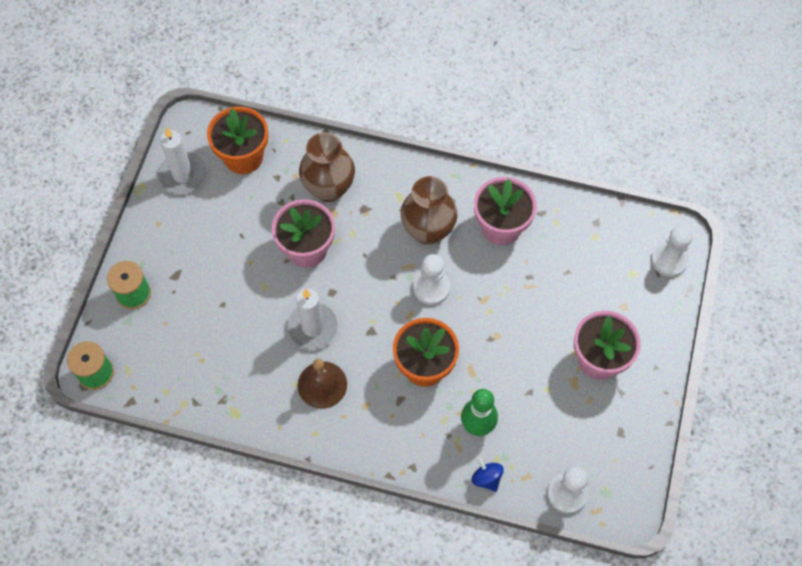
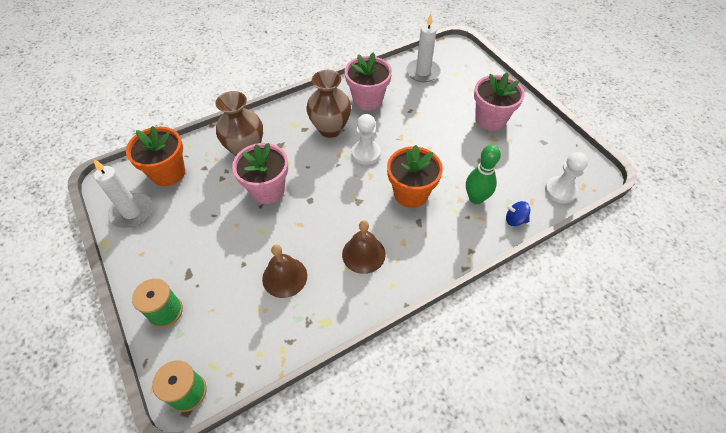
camera: 45 degrees left, 10 degrees down
white candle [287,289,338,349] -> white candle moved to [406,14,441,82]
white pawn [651,225,693,277] -> none
none -> brown bell [262,245,307,298]

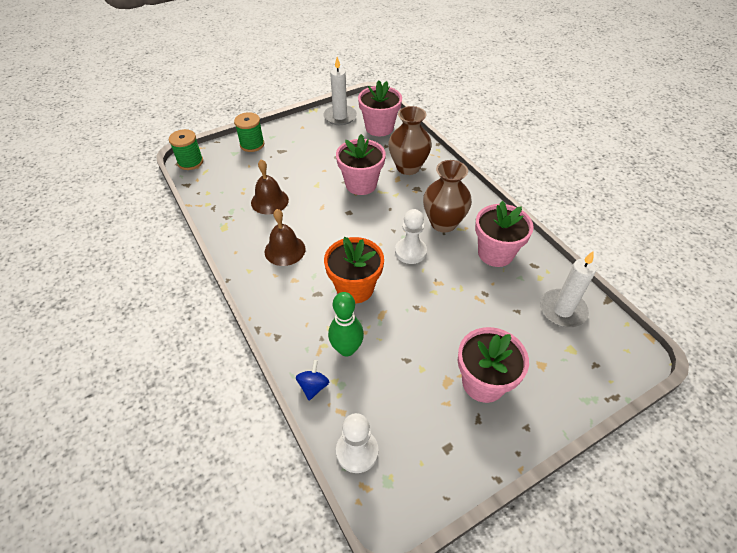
camera: 90 degrees right, 5 degrees down
orange flower pot [126,126,185,186] -> pink flower pot [358,80,402,136]

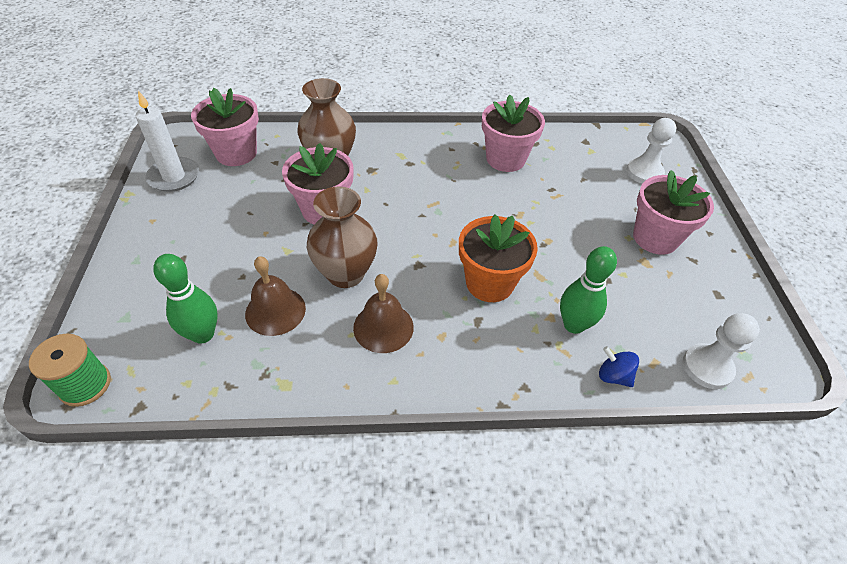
camera: 65 degrees left, 0 degrees up
green spool [234,112,265,152] -> none
white pawn [395,209,427,264] -> white pawn moved to [627,118,676,184]
brown vase [423,160,472,232] -> brown vase moved to [307,187,378,288]
white candle [540,251,596,327] -> none
none -> green bowling pin [153,254,217,344]

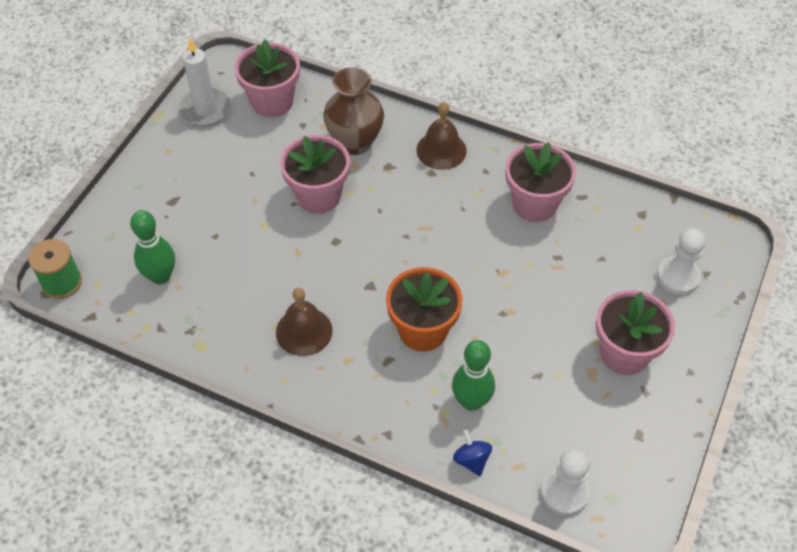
camera: 30 degrees right, 5 degrees up
brown bell [245,256,306,336] -> brown bell moved to [416,102,467,170]
brown vase [307,187,378,288] -> none

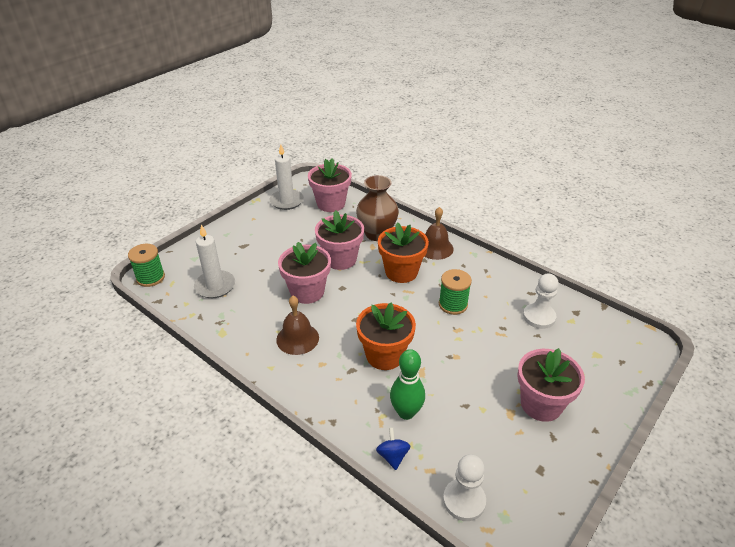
camera: 15 degrees right, 15 degrees down
green bowling pin [130,210,175,285] -> white candle [194,225,235,298]
pink flower pot [506,142,576,222] -> pink flower pot moved to [278,242,331,304]
white pawn [657,229,706,295] -> white pawn moved to [523,273,559,329]
none -> orange flower pot [378,222,429,283]
none -> green spool [439,269,472,315]

